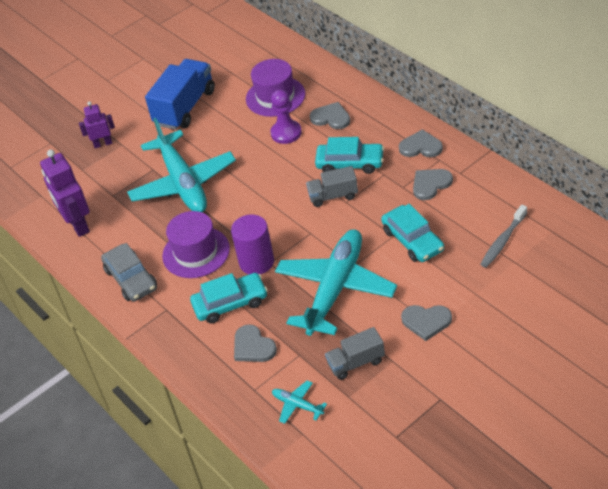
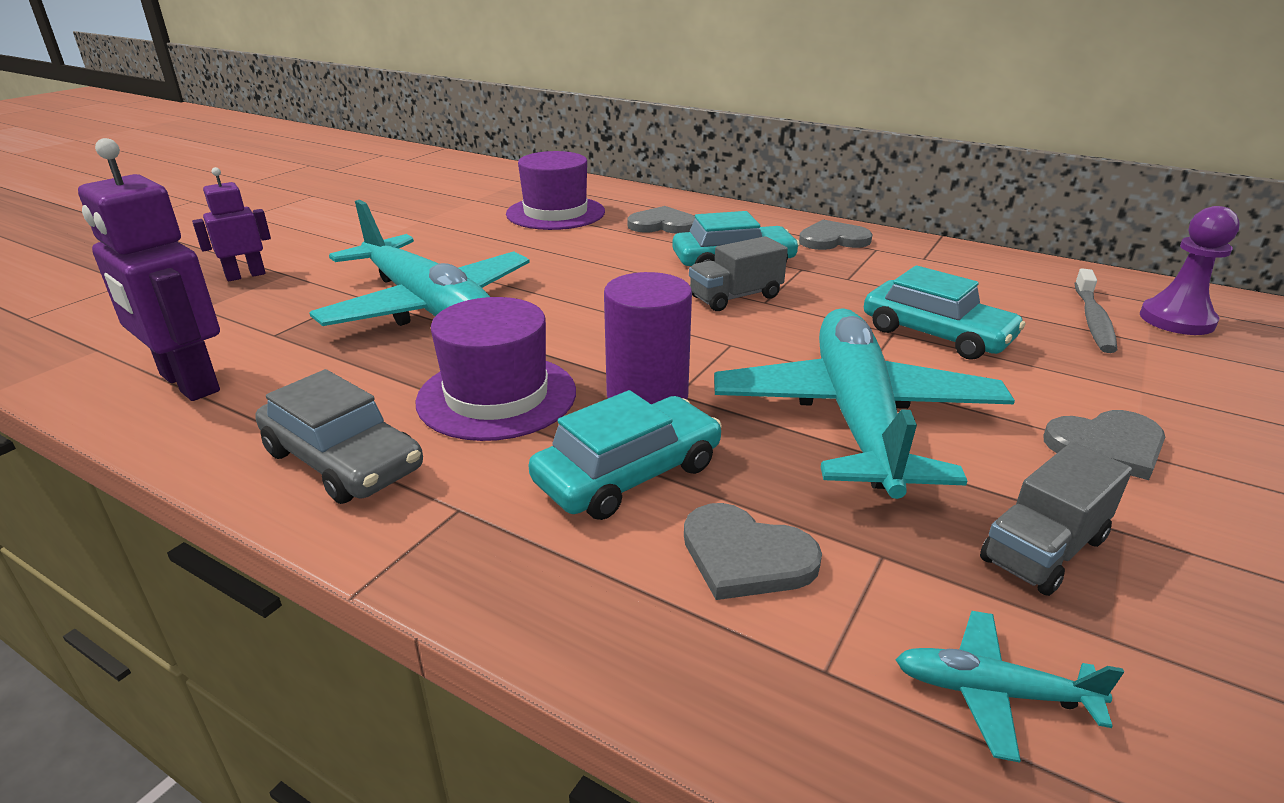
camera: 25 degrees left, 15 degrees down
blue truck [145,59,215,130] -> none
purple pawn [270,89,302,144] -> purple pawn moved to [1140,206,1240,335]
grey heart [413,169,453,200] -> none

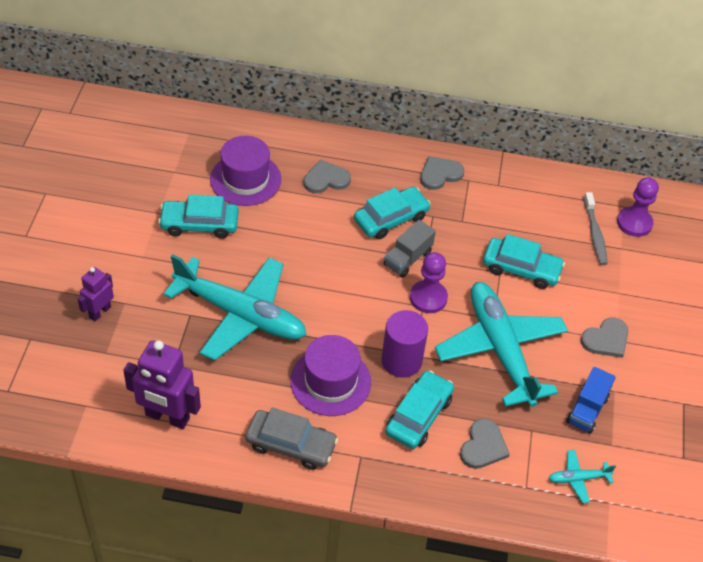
camera: 25 degrees left, 20 degrees up
grey heart [684,503,822,600] -> grey heart turned 75 degrees counterclockwise [460,418,510,469]
grey truck [980,442,1132,596] -> blue truck [566,367,616,433]
none -> turquoise car [158,195,239,239]
none -> purple pawn [410,252,448,313]

